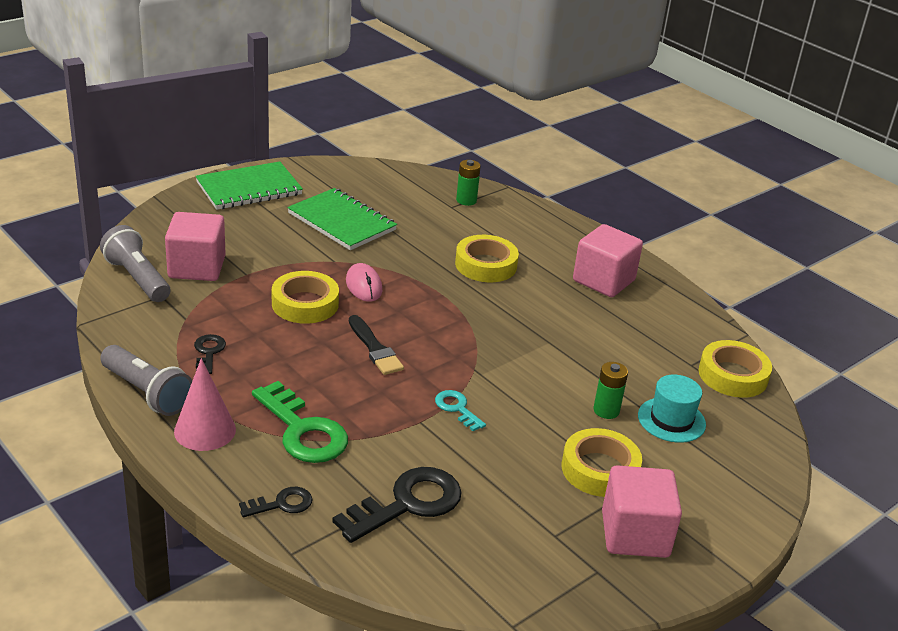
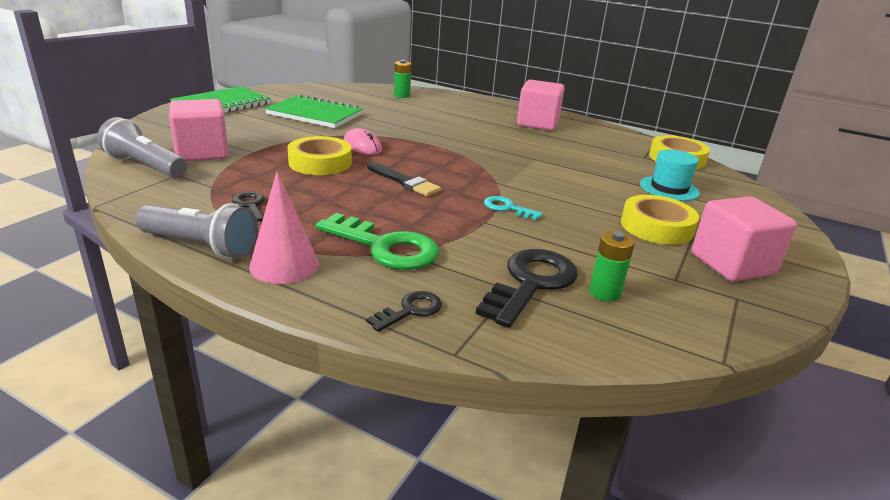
camera: 20 degrees left, 5 degrees down
yellow tape [455,235,519,282] -> none
green battery [594,362,628,419] -> green battery moved to [589,231,635,302]

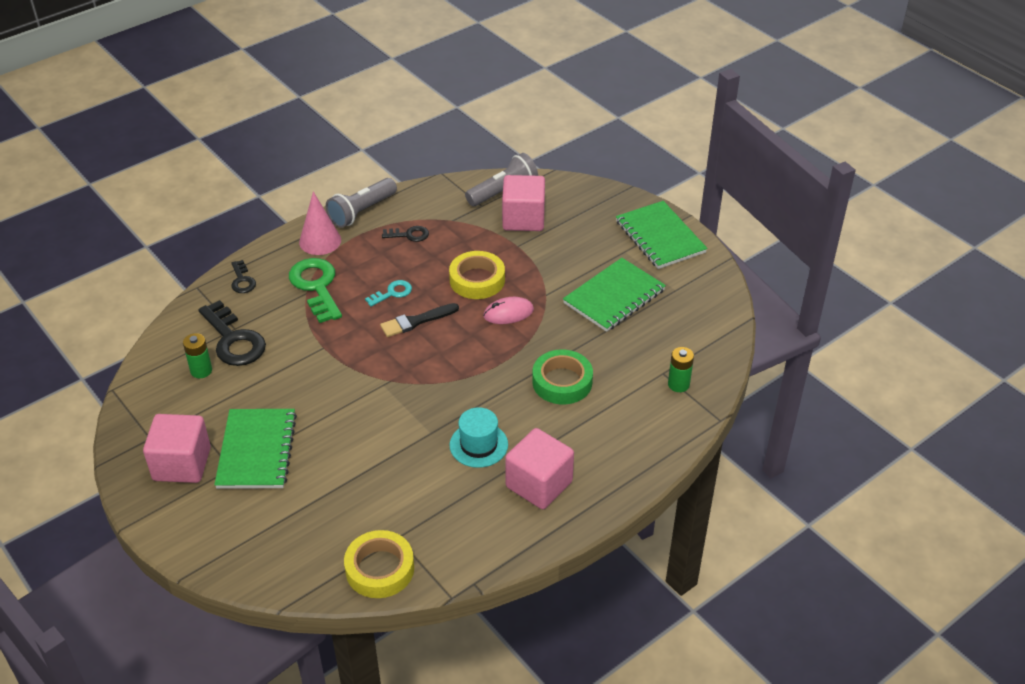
camera: 115 degrees right, 15 degrees up
green key [315,213,439,270] -> green key turned 105 degrees clockwise [289,258,342,323]
turquoise key [484,196,543,220] -> turquoise key moved to [365,280,412,307]
yellow tape [621,195,699,245] -> green notebook [214,409,297,489]
turquoise hat [640,149,700,201] -> turquoise hat moved to [450,407,508,468]
none -> green tape [532,350,593,404]

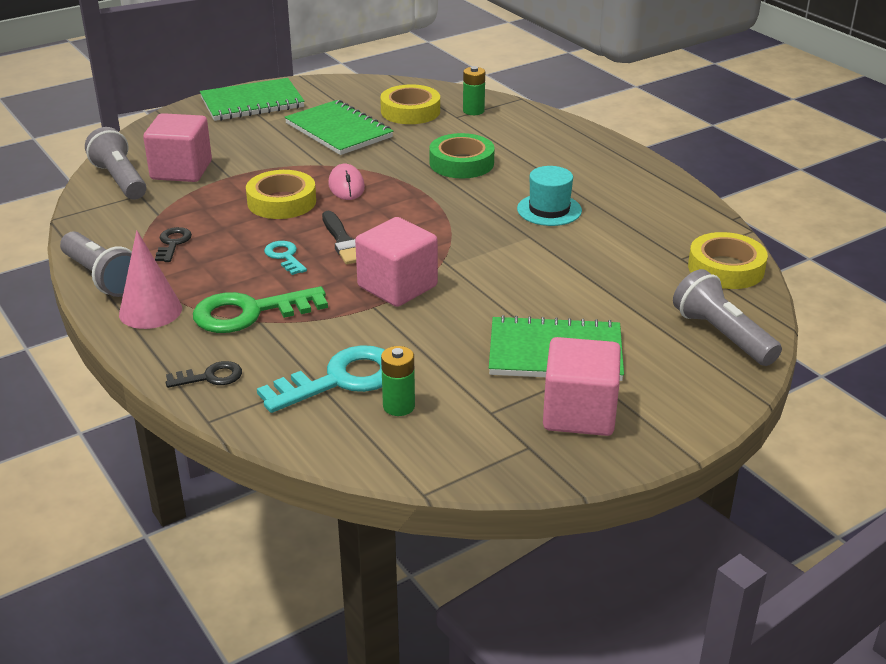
camera: 85 degrees left, 10 degrees down
black key [199,300,266,366] -> turquoise key [257,345,385,413]
pink cube [505,428,574,509] -> pink cube moved to [355,217,438,307]
none -> yellow tape [380,84,440,124]
none -> grey flashlight [673,269,782,366]

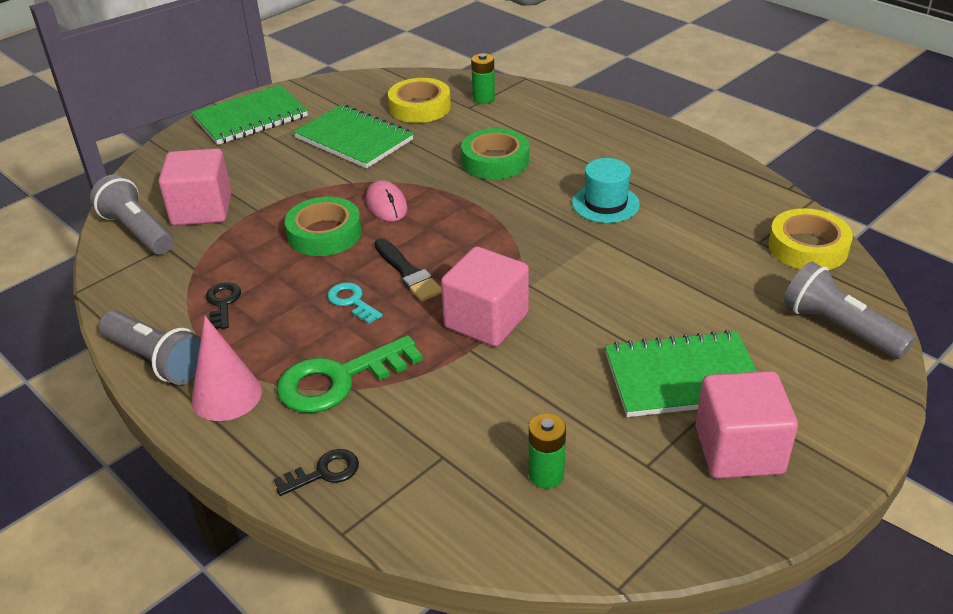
camera: 10 degrees left, 5 degrees up
yellow tape [246,170,316,219] -> green tape [285,197,362,256]
turquoise key [257,345,385,413] -> none

